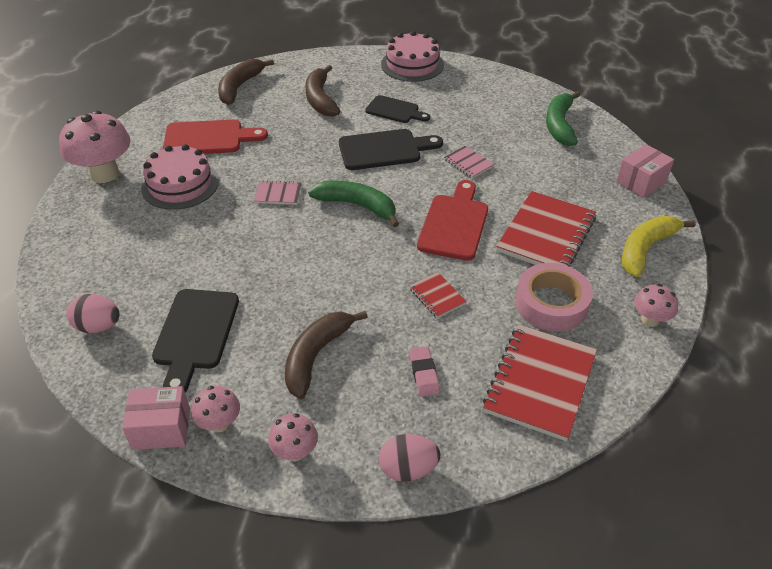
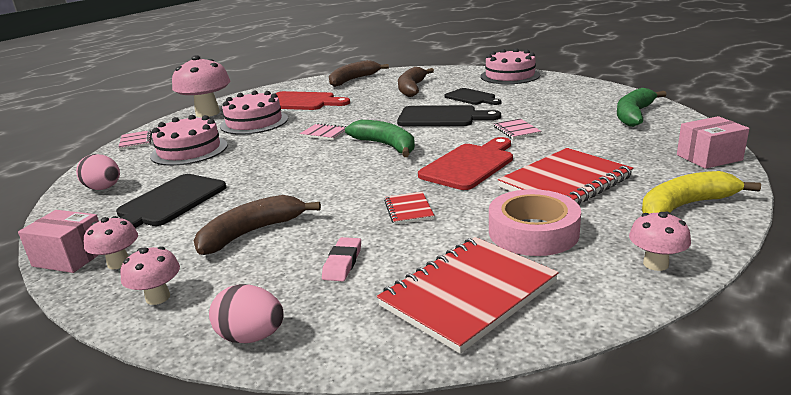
camera: 25 degrees right, 20 degrees down
none -> pink notebook [118,130,152,150]
none -> pink cake [150,115,228,166]

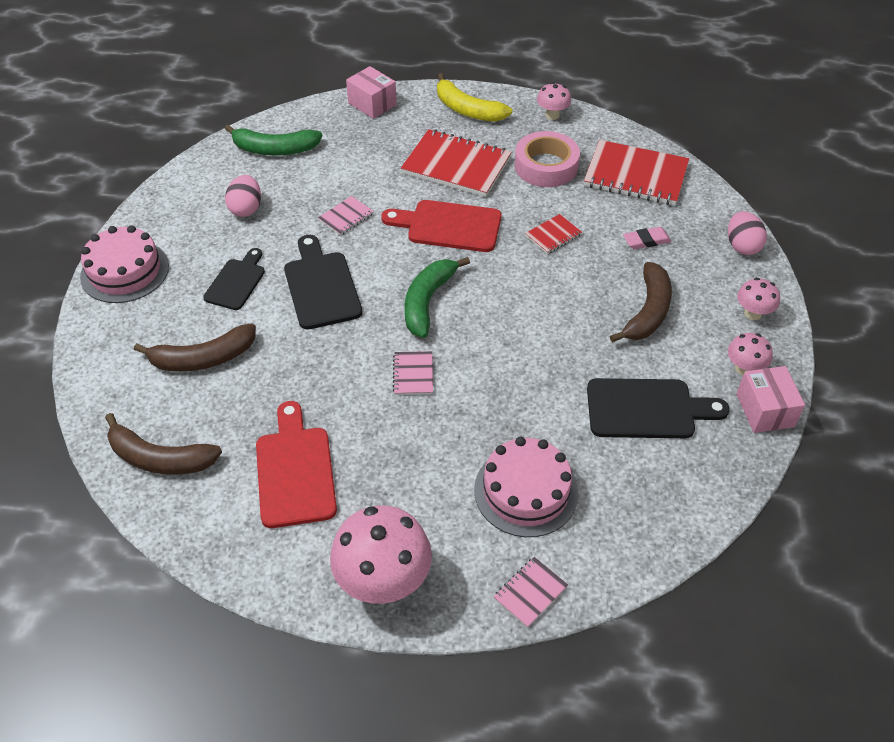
camera: 120 degrees left, 25 degrees up
pink egg [76,154,120,190] -> pink egg moved to [225,175,261,217]
brown banana [194,195,321,255] -> brown banana turned 90 degrees counterclockwise [610,262,672,343]
pink cake [220,91,288,135] -> none

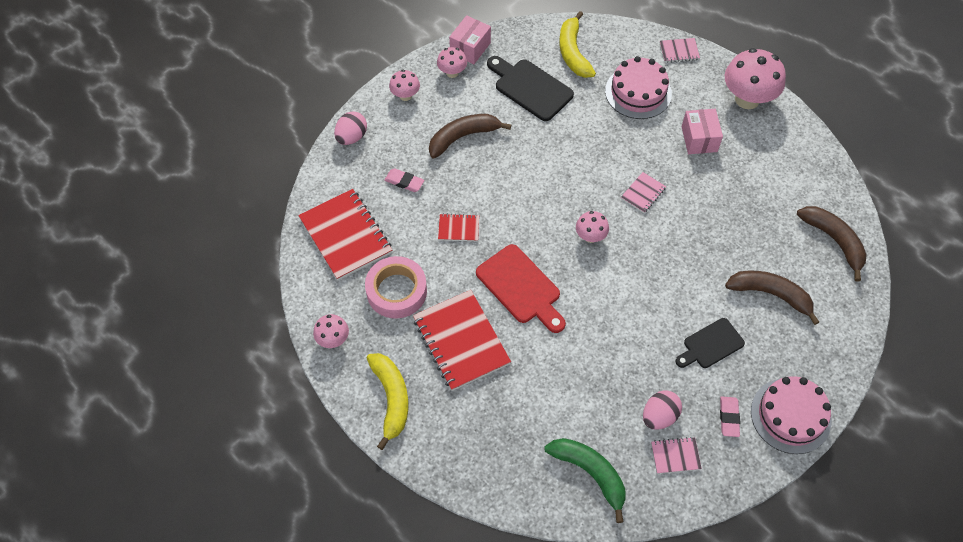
camera: 140 degrees left, 10 degrees up
red cutting board [256,401,337,528] -> none
black cutting board [284,235,362,330] -> none
pink notebook [318,196,374,236] -> pink notebook moved to [651,437,702,474]
pink box [346,66,397,119] -> pink box moved to [682,109,723,154]
green banana [405,257,470,338] -> pink mushroom [576,211,609,243]
none -> yellow banana [559,11,596,78]
none -> pink eraser [720,396,740,437]

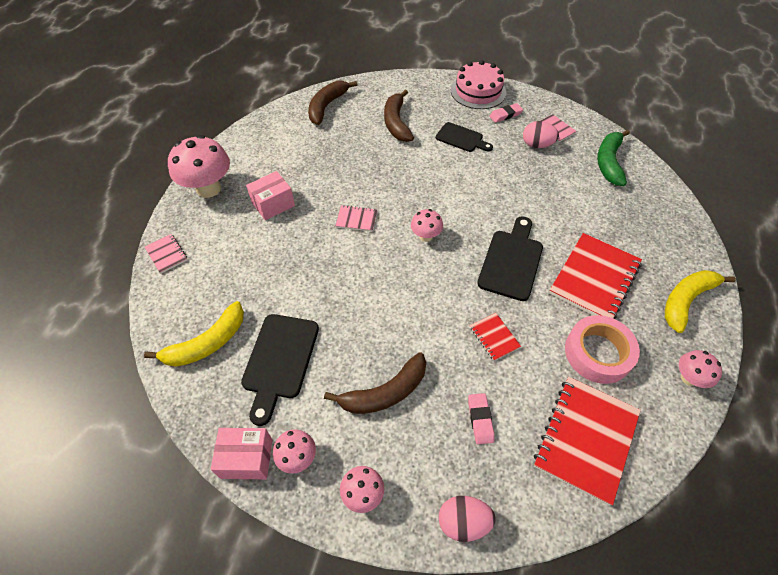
camera: 120 degrees left, 5 degrees down
brown banana [429,114,511,159] -> brown banana turned 60 degrees counterclockwise [324,352,426,414]
red cutting board [476,244,566,333] -> black cutting board [477,216,543,301]
pink cake [605,56,672,119] -> none

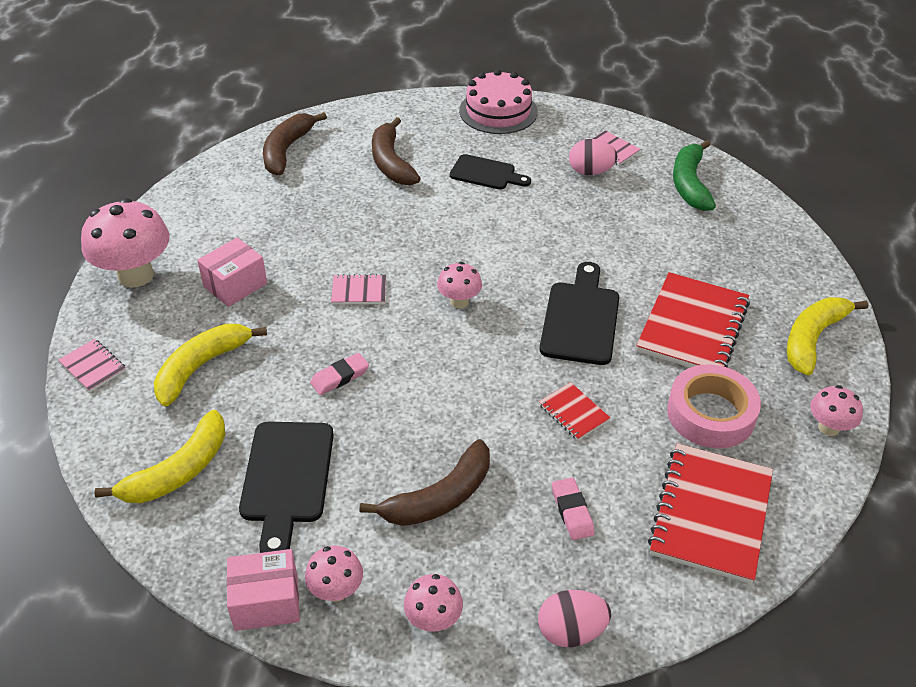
camera: 10 degrees left, 10 degrees down
pink eraser [489,103,523,123] -> pink eraser moved to [310,353,369,395]
none -> yellow banana [154,324,267,407]

